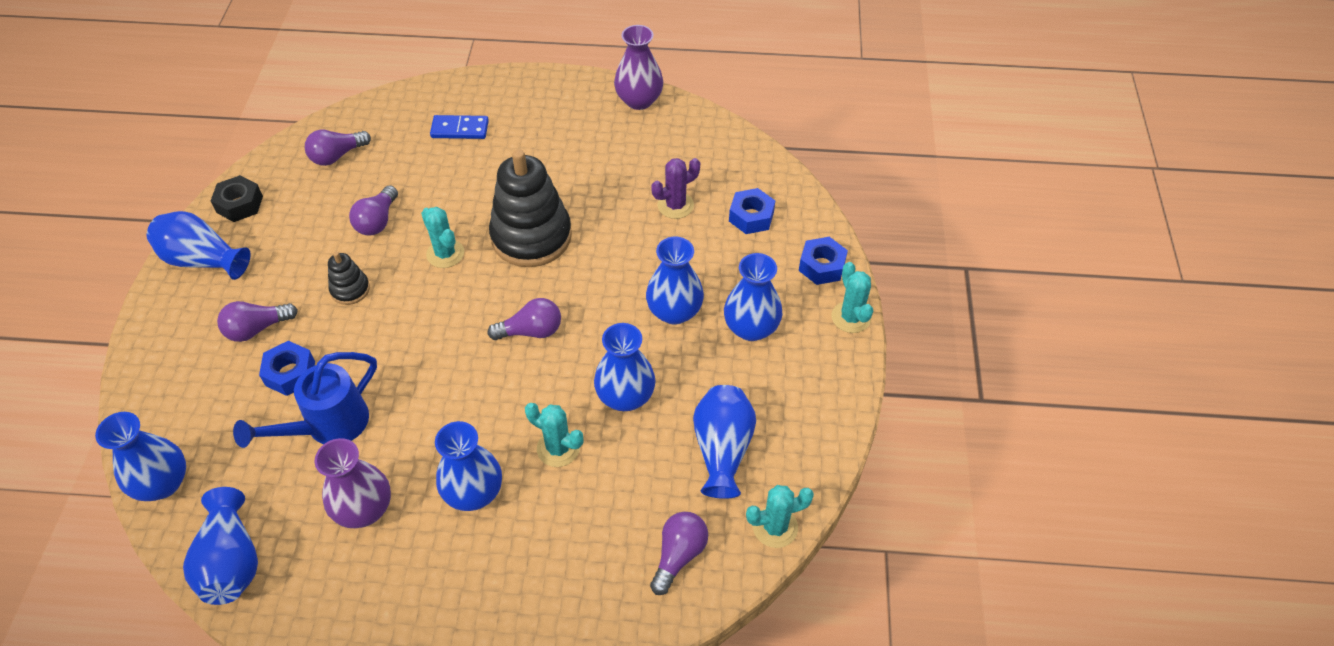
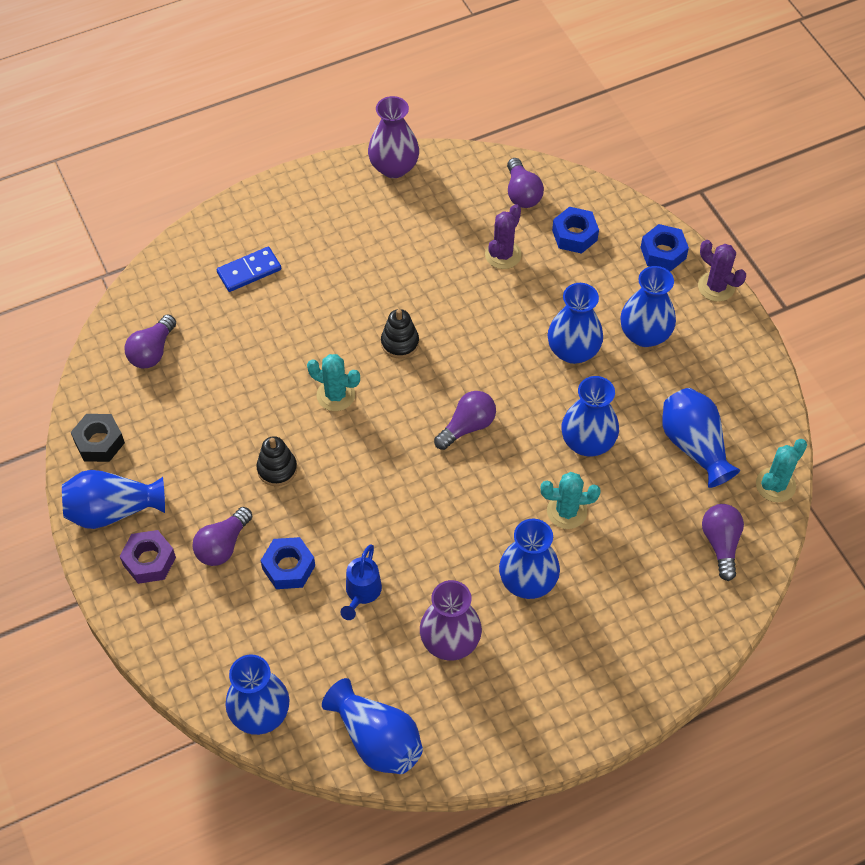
camera: 30 degrees left, 5 degrees up
blue watering can [233,352,377,448] -> blue watering can [340,544,382,620], size x0.60
purple light bulb [349,186,398,235] -> purple light bulb moved to [507,158,544,208]
black stacking toy [489,149,572,267] -> black stacking toy [381,309,419,359], size x0.47
turquoise cactus [832,262,873,333] -> purple cactus [698,240,746,302]
none -> purple nut [120,530,176,584]

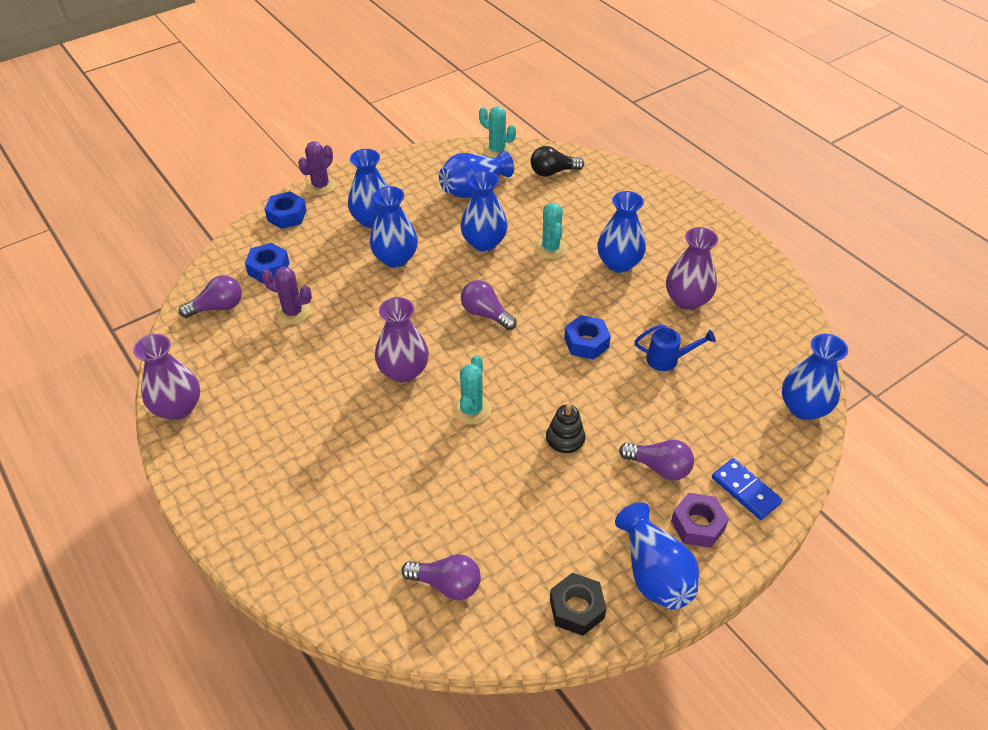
camera: 100 degrees left, 10 degrees down
blue domino [217,247,281,292] -> blue domino moved to [712,458,782,520]
blue nut [260,537,315,589] -> blue nut moved to [564,315,611,360]
blue vase [322,678,423,774] -> none
black stacking toy [381,309,419,359] -> purple vase [375,297,429,383]
purple light bulb [702,504,744,581] -> black light bulb [531,146,584,177]

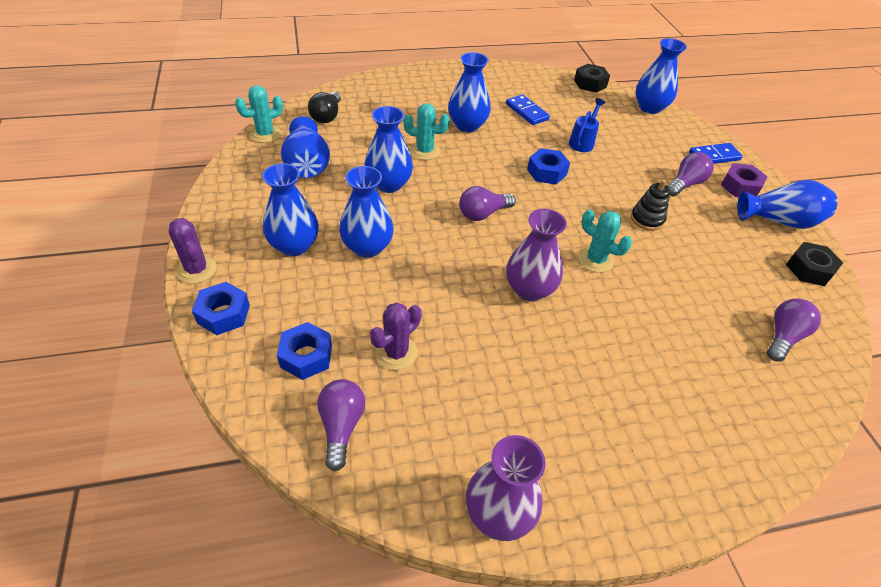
camera: 70 degrees left, 0 degrees up
purple vase [666,227,718,310] -> blue domino [506,94,550,125]
none -> black nut [574,64,610,92]

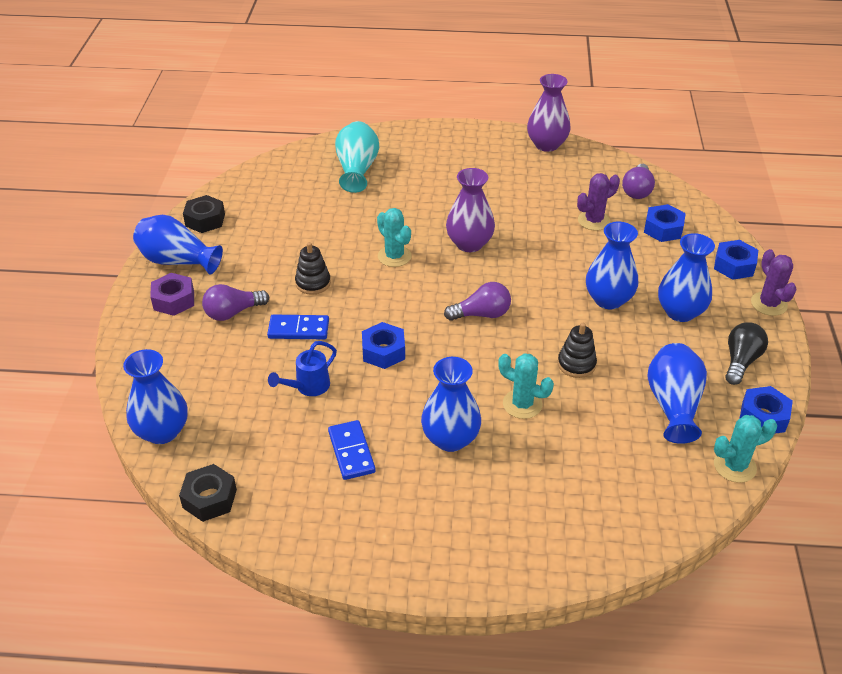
camera: 160 degrees left, 5 degrees down
black light bulb [308,91,341,123] -> black light bulb moved to [725,322,768,385]
blue vase [364,106,413,193] -> black stacking toy [558,323,597,378]
blue domino [689,143,743,164] -> blue domino moved to [267,315,329,339]
purple light bulb [767,298,821,361] -> none
none -> turquoise vase [335,121,379,193]
none -> blue nut [739,386,793,434]

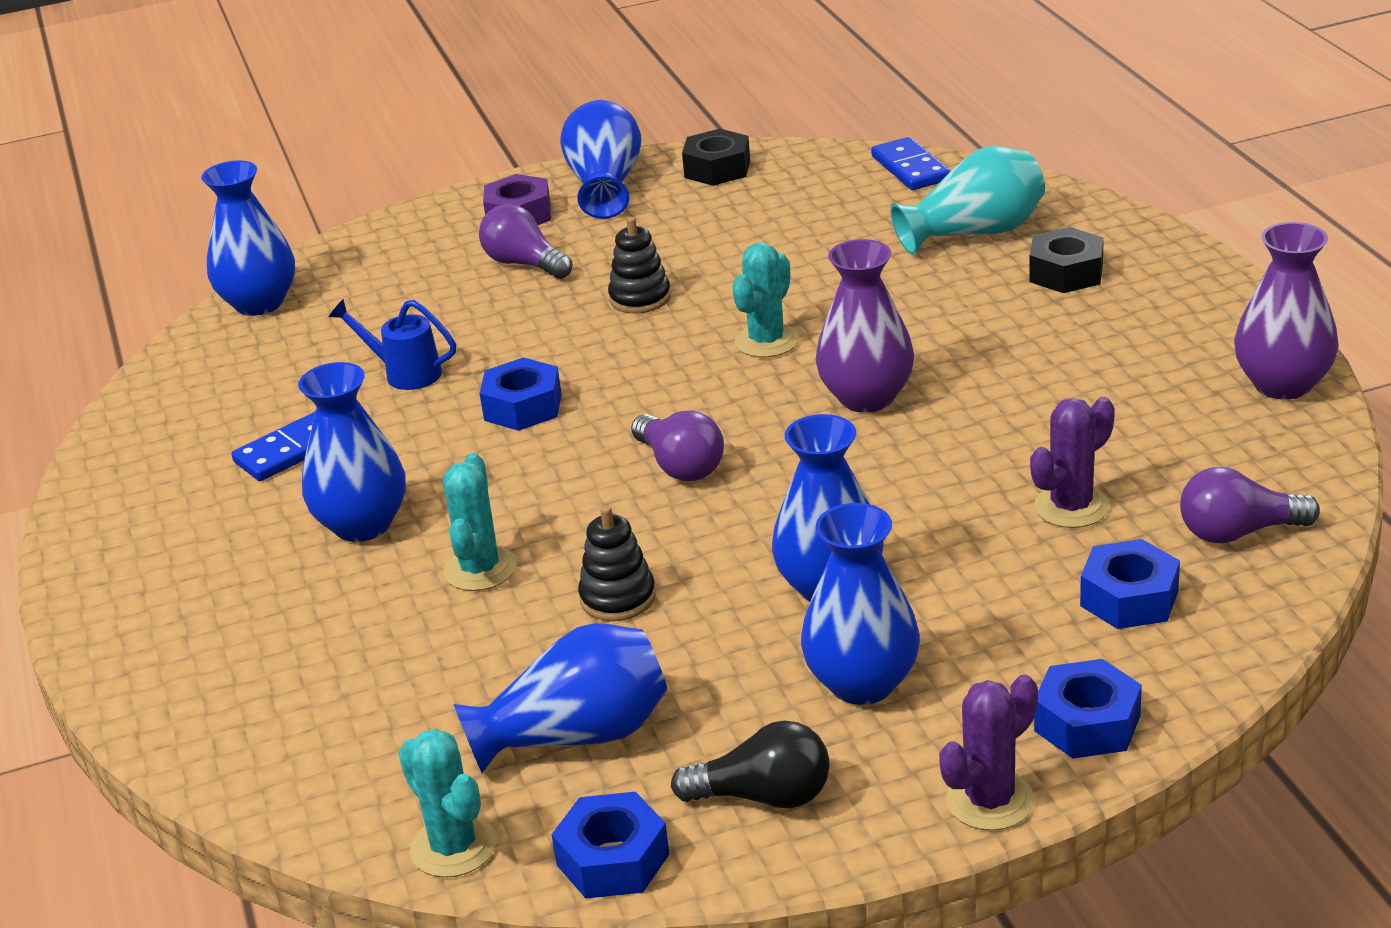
camera: 70 degrees right, 10 degrees down
black nut [179,464,237,522] -> black nut moved to [1030,227,1104,293]
blue domino [267,315,329,339] -> blue domino moved to [871,137,951,190]
purple cactus [577,173,620,231] -> purple cactus turned 75 degrees counterclockwise [1030,397,1115,528]

